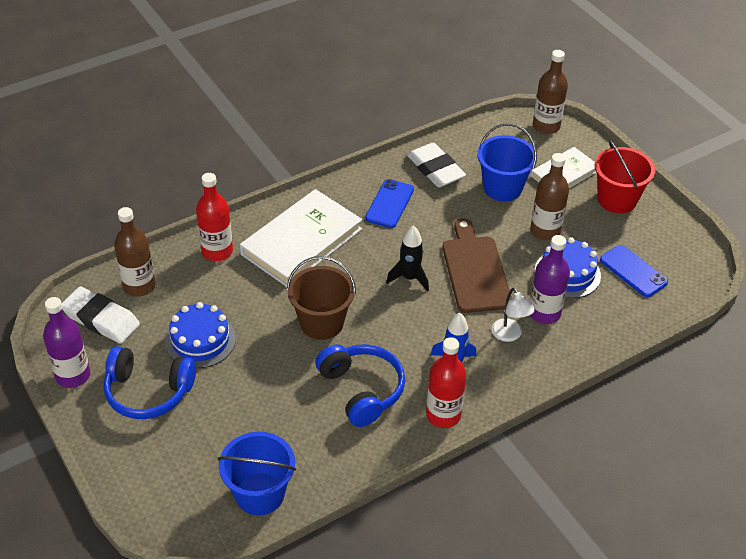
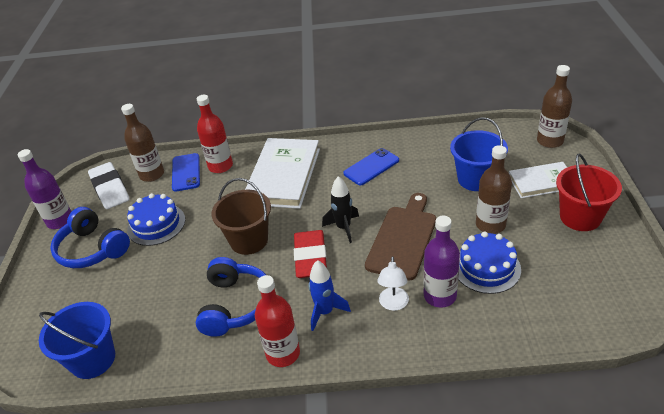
camera: 35 degrees right, 5 degrees down
white book [240,189,362,287] -> white book turned 60 degrees counterclockwise [245,138,320,209]
white eraser [407,143,466,188] -> none
blue phone [600,245,668,297] -> blue phone moved to [172,153,200,192]
none -> red eraser [294,230,327,278]

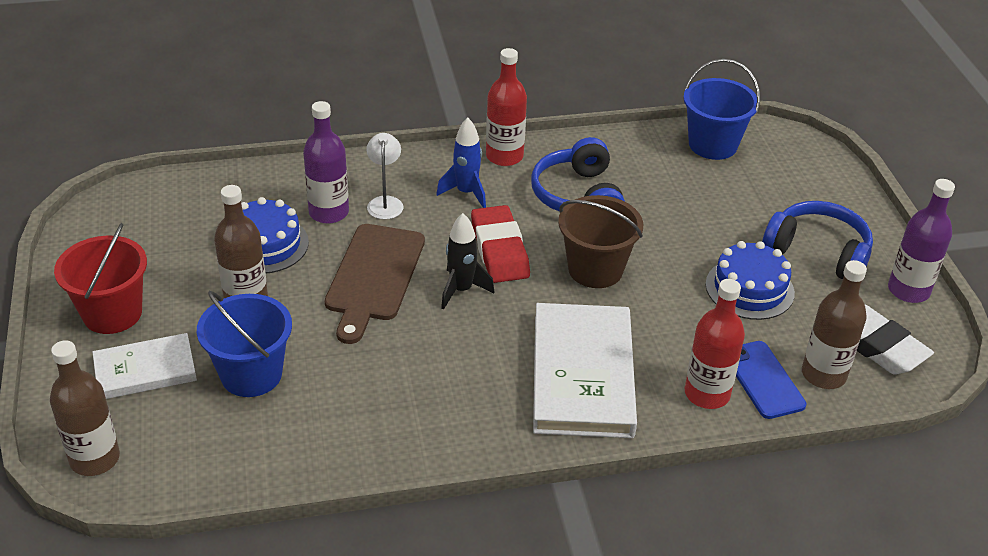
camera: 165 degrees right, 0 degrees up
blue phone [343,148,399,185] -> none

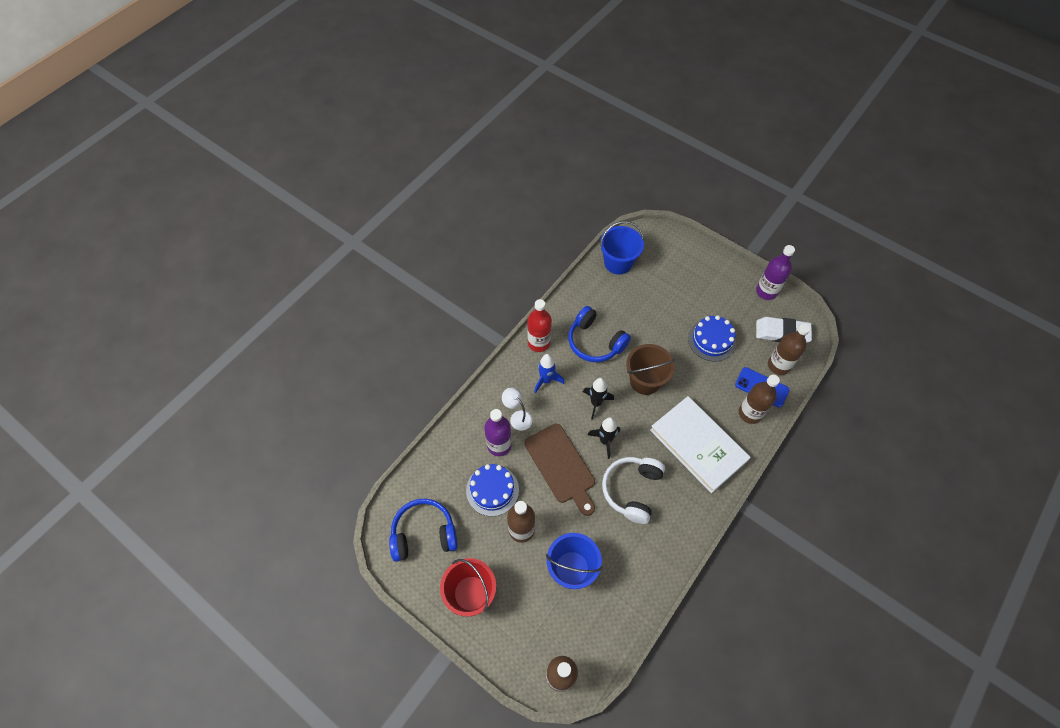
camera: 40 degrees left, 20 degrees up
white book [92,333,197,399] -> none
red eraser [471,205,530,283] -> black rocket [583,378,614,420]
red bottle [685,279,745,409] -> brown bottle [739,375,780,424]
blue headphones [762,201,873,279] -> blue headphones moved to [389,499,458,562]
none -> white headphones [602,457,665,524]

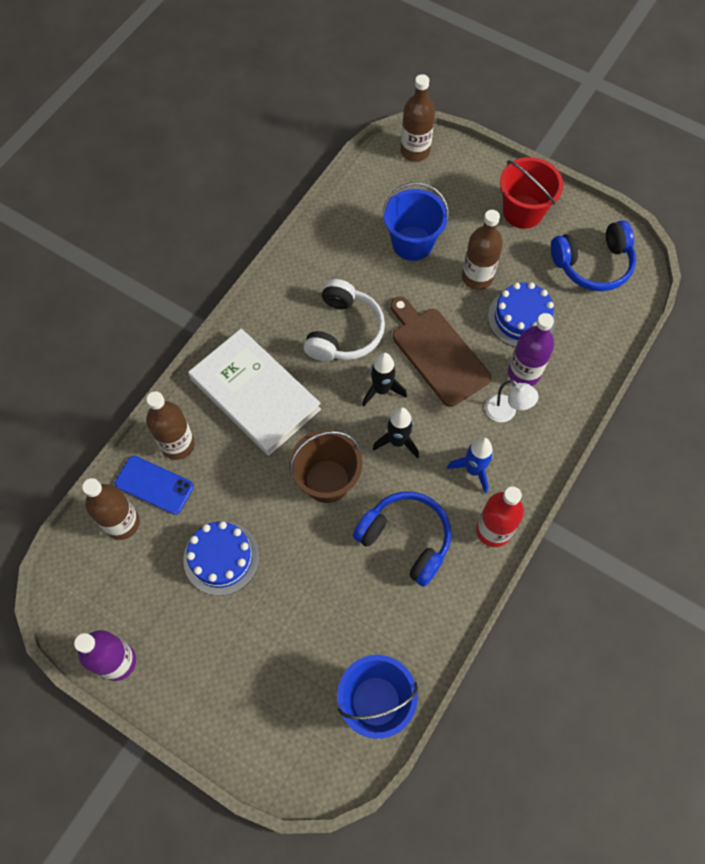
camera: 175 degrees right, 5 degrees up
white eraser [756,317,812,343] -> none

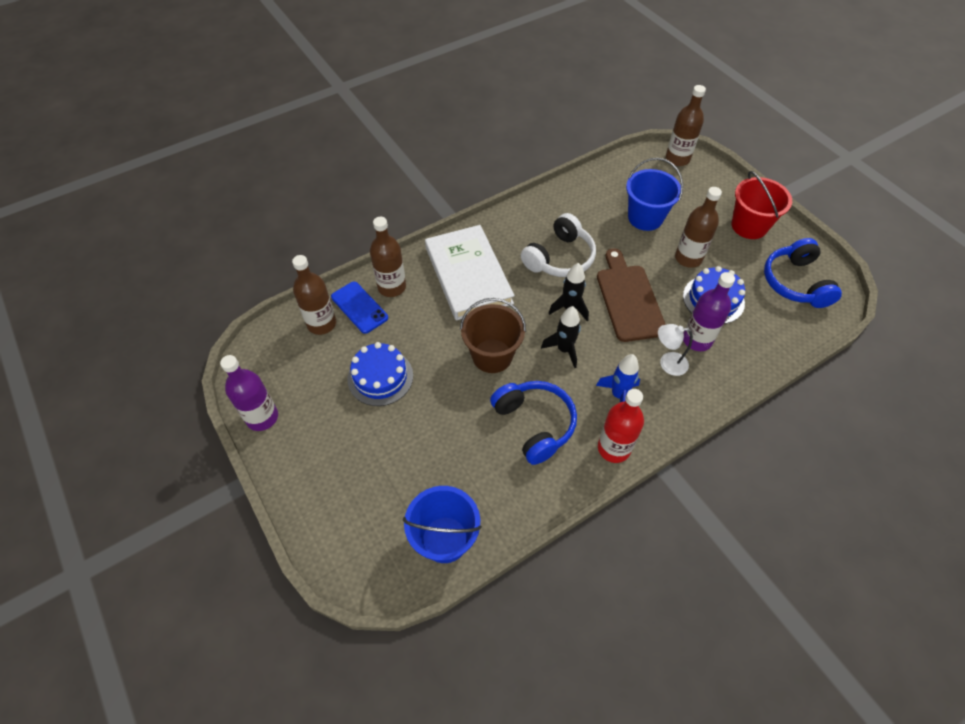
camera: 25 degrees right, 10 degrees down
white lamp [485,380,539,422] -> white lamp turned 120 degrees clockwise [658,324,693,376]
blue headphones [551,221,636,291] -> blue headphones turned 75 degrees clockwise [764,238,842,308]

